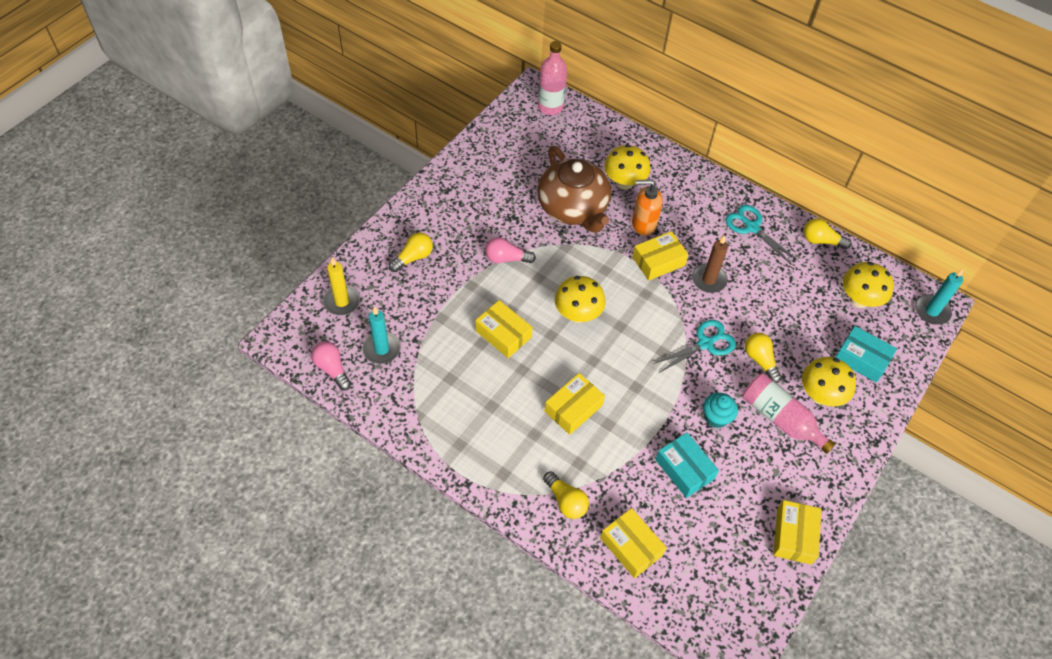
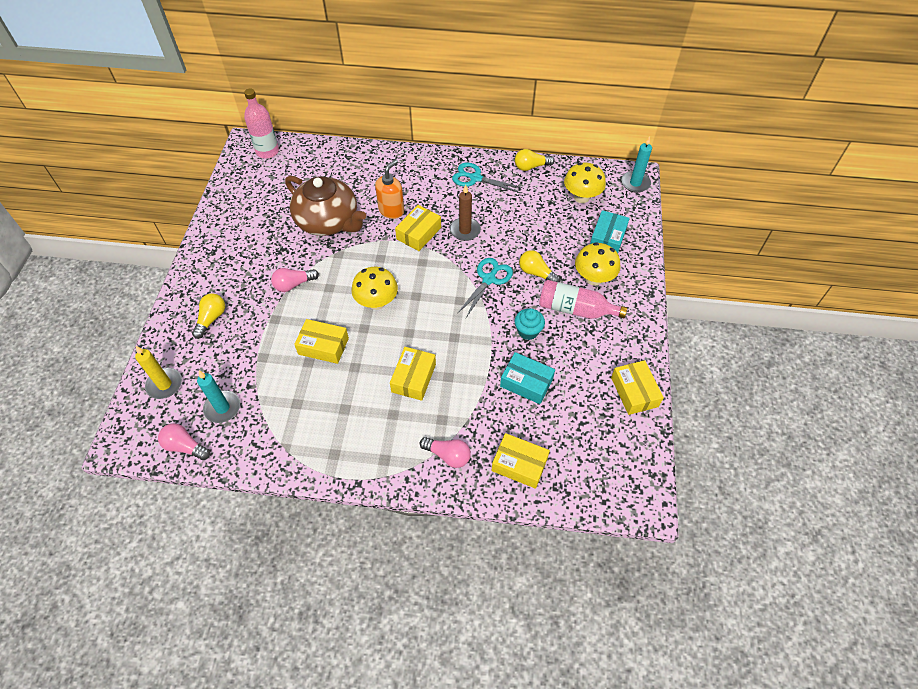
camera: 25 degrees left, 0 degrees up
yellow light bulb [543,471,589,519] -> pink light bulb [420,437,471,468]
yellow mushroom [604,144,650,190] -> none
orange soap dispenser [632,179,663,236] -> orange soap dispenser turned 150 degrees clockwise [375,159,404,219]
turquoise box [835,326,897,383] -> turquoise box turned 75 degrees counterclockwise [590,210,630,253]

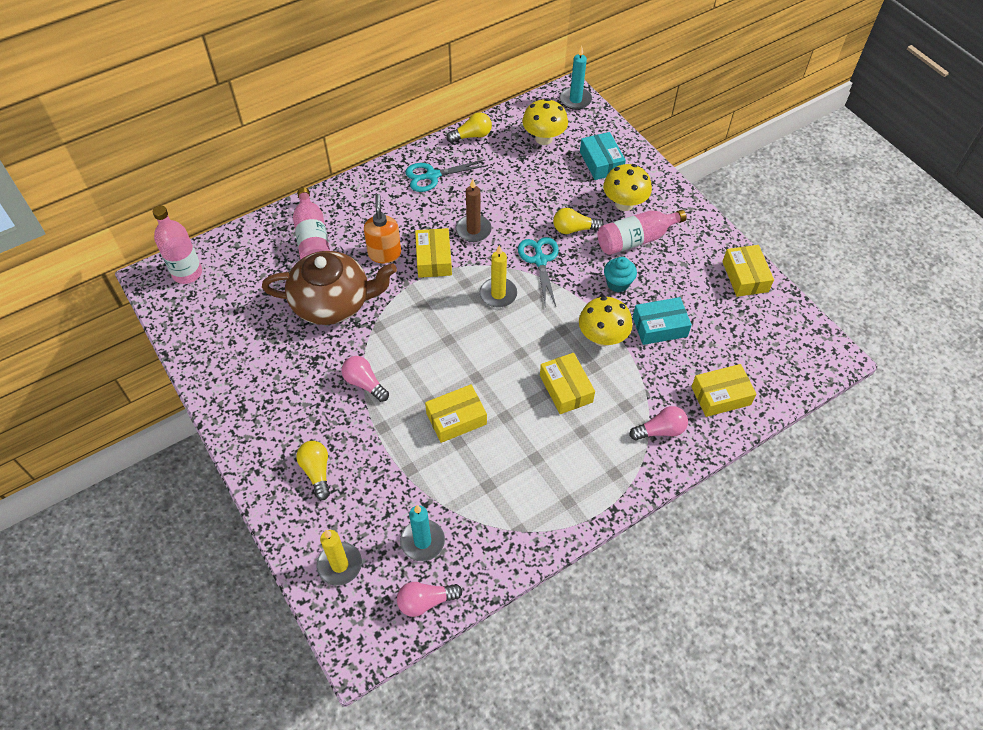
camera: 40 degrees left, 0 degrees up
pink light bulb [271,268,319,292] -> pink light bulb turned 105 degrees clockwise [342,356,389,402]
yellow mushroom [351,267,398,310] -> yellow mushroom moved to [579,296,633,346]
yellow light bulb [515,149,555,171] -> yellow light bulb turned 150 degrees counterclockwise [446,112,492,143]
yellow box [611,360,664,415] -> yellow box turned 45 degrees clockwise [722,245,774,297]
none -> pink bottle [293,188,330,260]
none -> yellow candle [480,245,517,308]

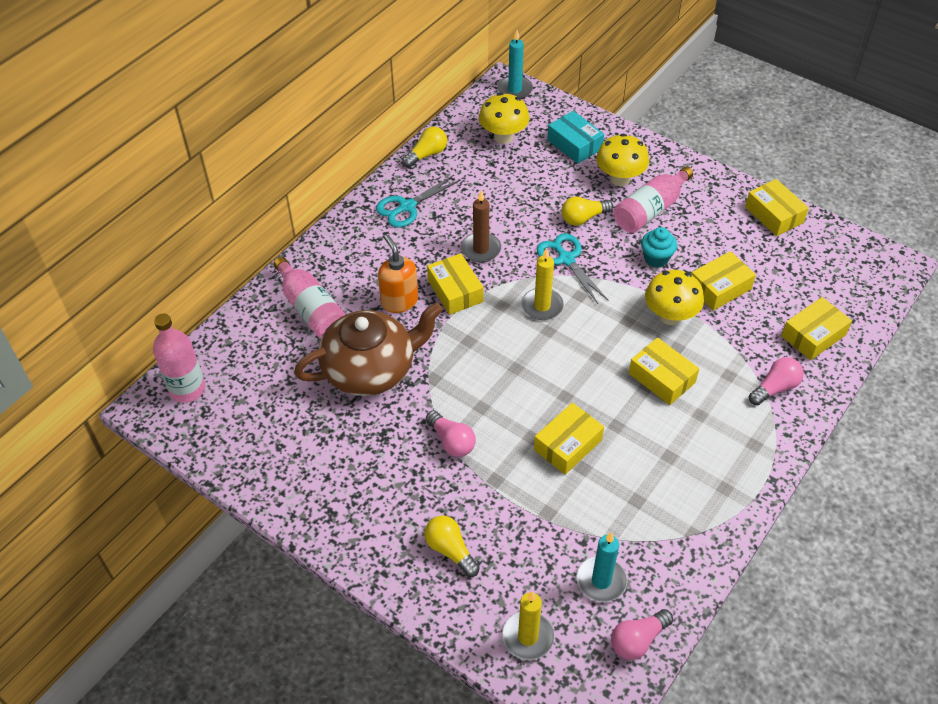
camera: 20 degrees left, 5 degrees down
pink light bulb [342,356,389,402] -> pink light bulb turned 150 degrees counterclockwise [426,410,476,457]
turquoise box [633,297,692,345] -> yellow box [691,251,756,311]

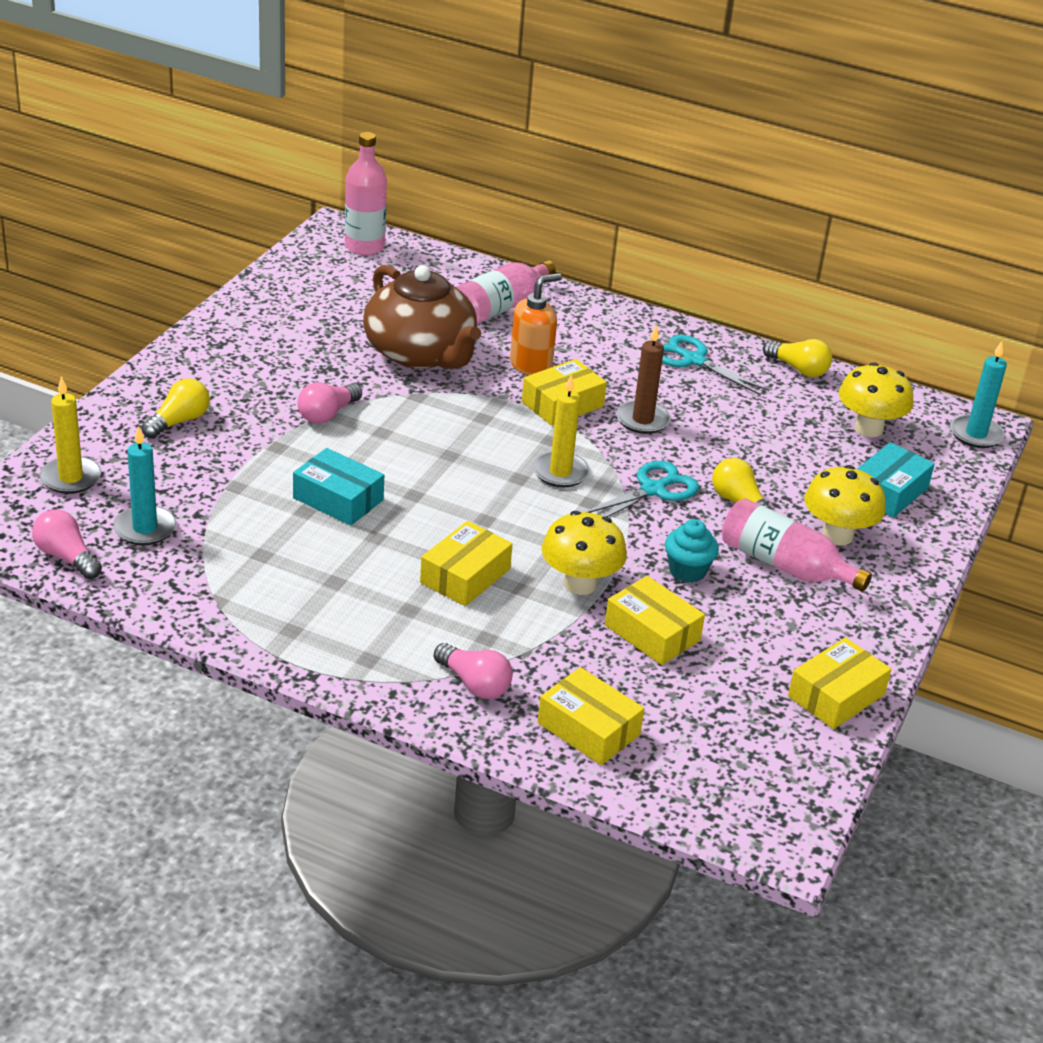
camera: 75 degrees right, 15 degrees down
yellow box [534,403,604,475] -> turquoise box [293,448,384,526]

